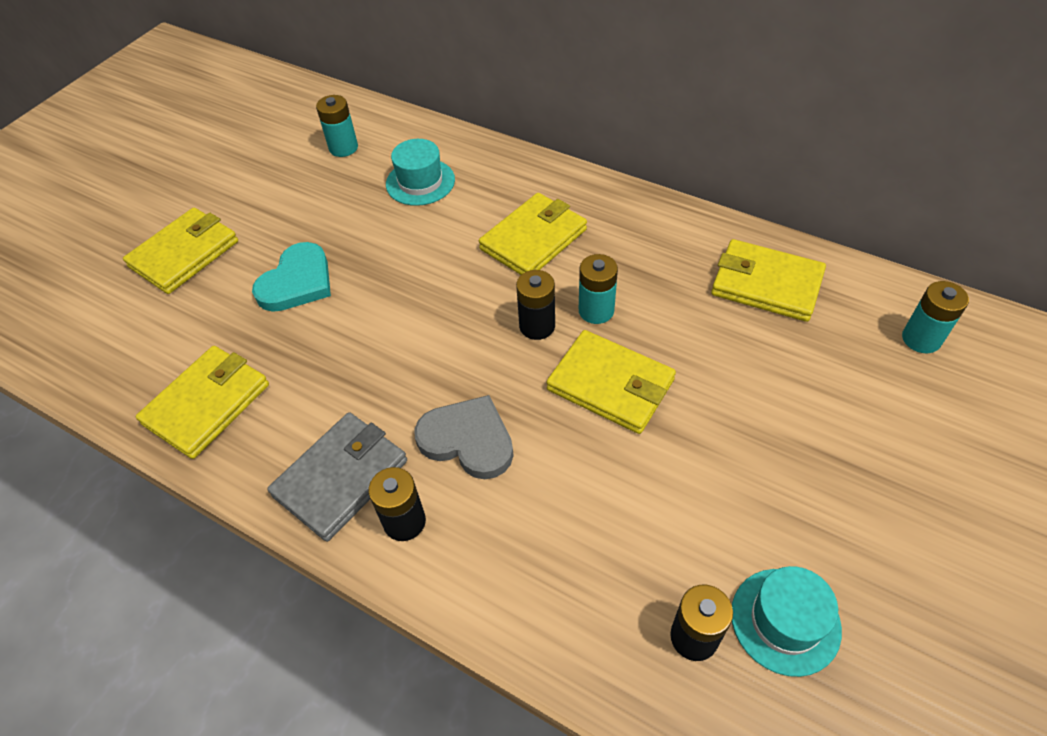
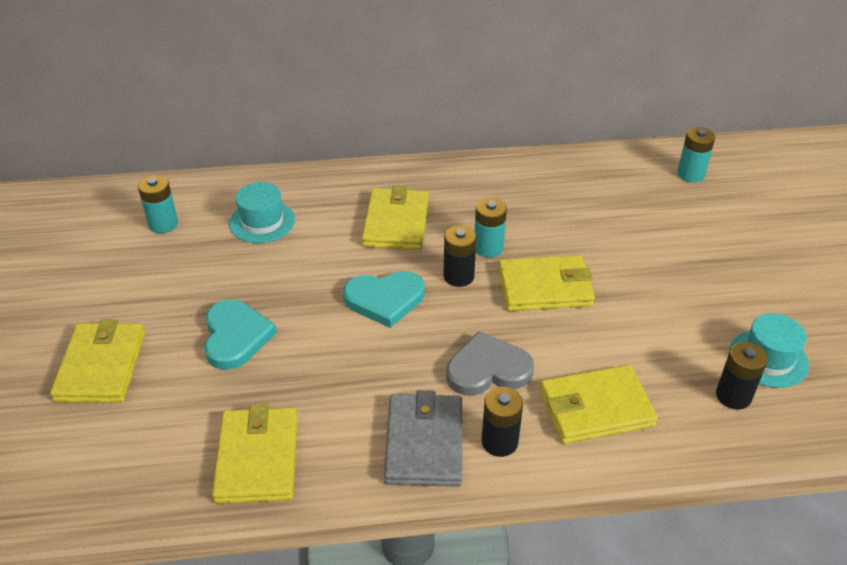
camera: 40 degrees left, 10 degrees down
yellow wallet [711,239,826,322] -> yellow wallet moved to [540,365,658,444]
none -> turquoise heart [343,271,424,328]

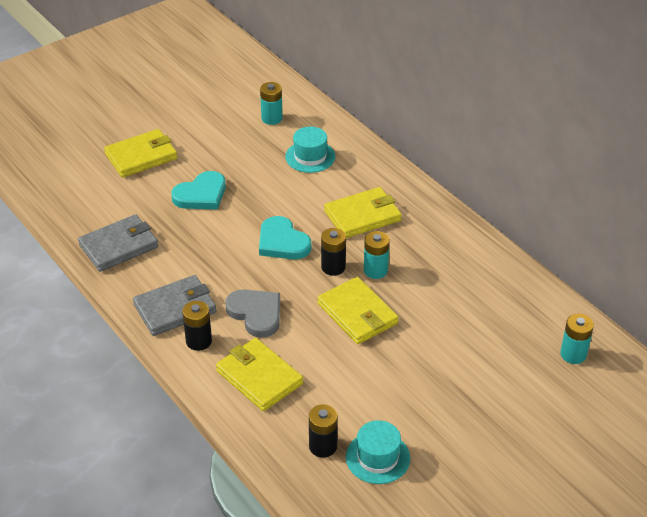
camera: 60 degrees right, 0 degrees up
yellow wallet [212,404,297,504] -> grey wallet [78,214,158,272]

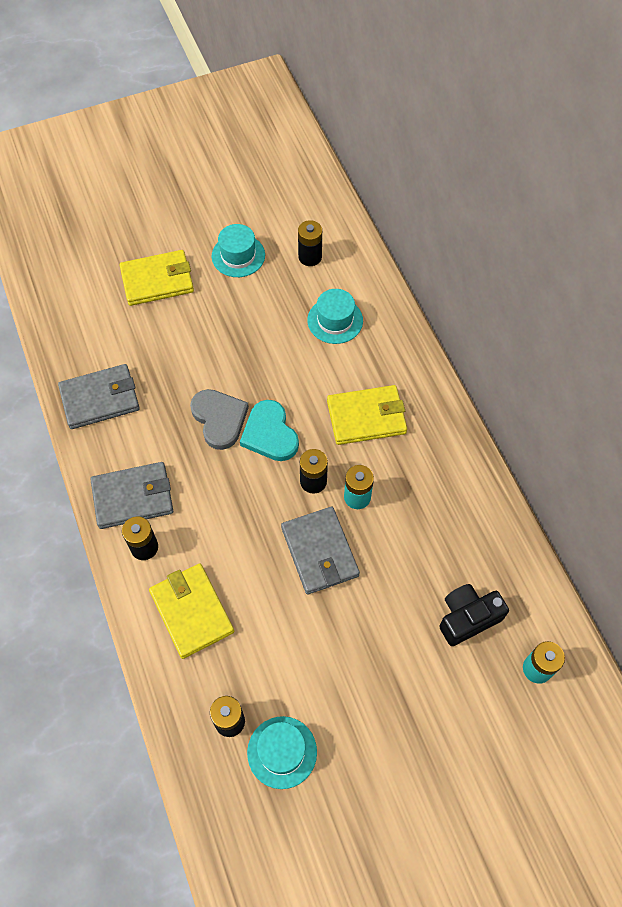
camera: 15 degrees right, 20 degrees up
turquoise heart [171,171,226,210] -> none
grey heart [225,289,280,338] -> grey heart moved to [190,389,249,450]
turquoise battery [260,82,283,125] -> black battery [298,220,322,266]
yellow wallet [317,277,399,344] -> grey wallet [281,507,360,595]
none -> turquoise hat [212,224,265,277]
none -> black camera [439,584,509,646]

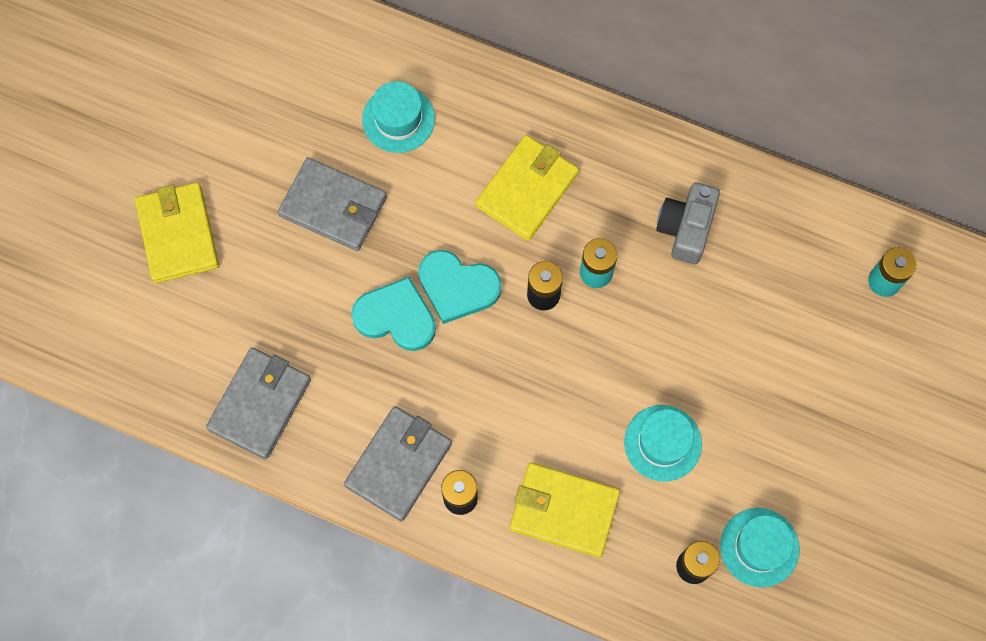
camera: 45 degrees left, 10 degrees up
yellow wallet [120,250,194,306] -> yellow wallet turned 45 degrees counterclockwise [135,182,219,283]
grey heart [190,389,249,450] -> turquoise heart [351,276,436,351]
turquoise hat [212,224,265,277] -> turquoise hat moved to [624,405,702,481]
grey wallet [281,507,360,595] -> grey wallet moved to [278,157,387,251]
black battery [298,220,322,266] -> none
black camera [439,584,509,646] -> none
none -> grey camera [656,182,720,265]

